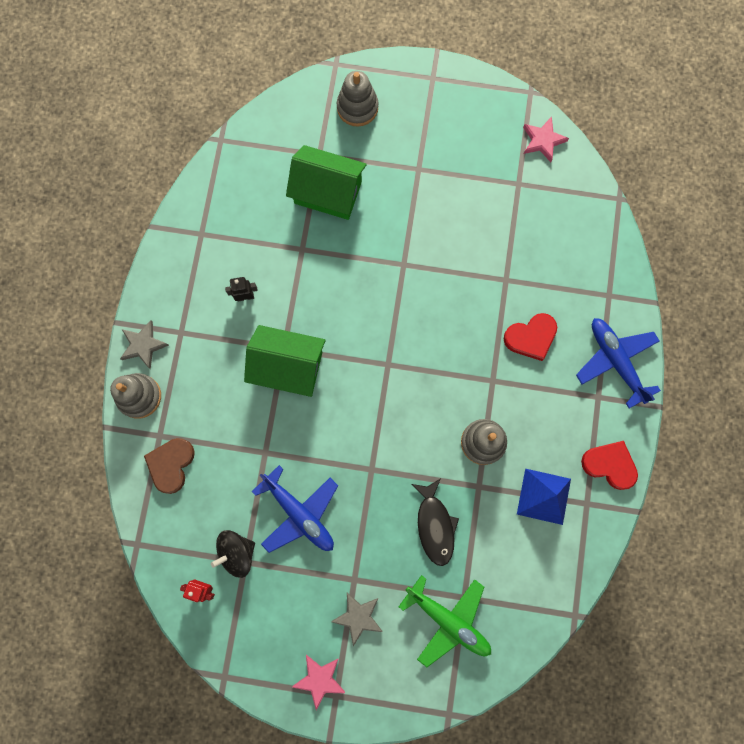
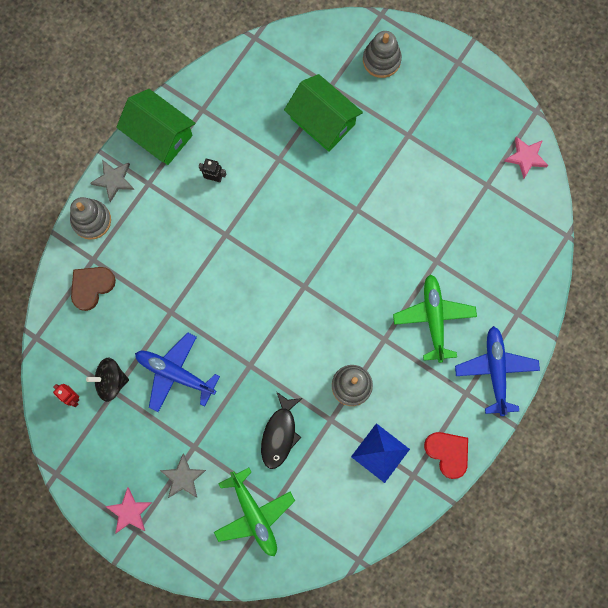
camera: 25 degrees right, 0 degrees up
green house [244,325,325,397] -> green house moved to [116,89,196,165]
blue plane [252,465,338,553] -> blue plane turned 135 degrees clockwise [135,332,220,412]
red heart [504,313,557,361] -> green plane [393,274,477,363]

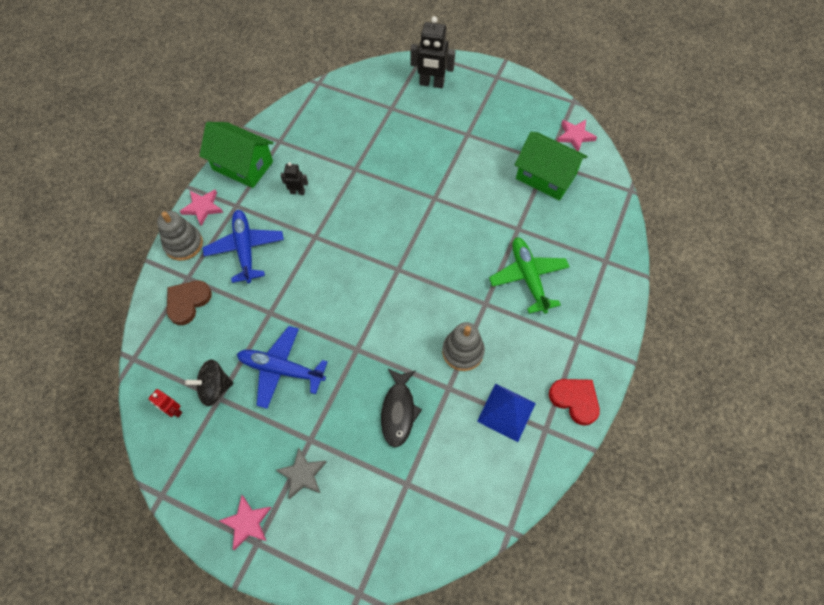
camera: 10 degrees left, 15 degrees down
grey star [90,160,134,202] -> pink star [180,189,223,226]
green plane [214,468,295,556] -> none
green house [284,74,363,152] -> green house moved to [515,132,588,201]
grey stacking toy [363,31,402,78] -> black robot [410,16,455,88]
blue plane [455,326,540,416] -> blue plane moved to [203,210,284,283]

